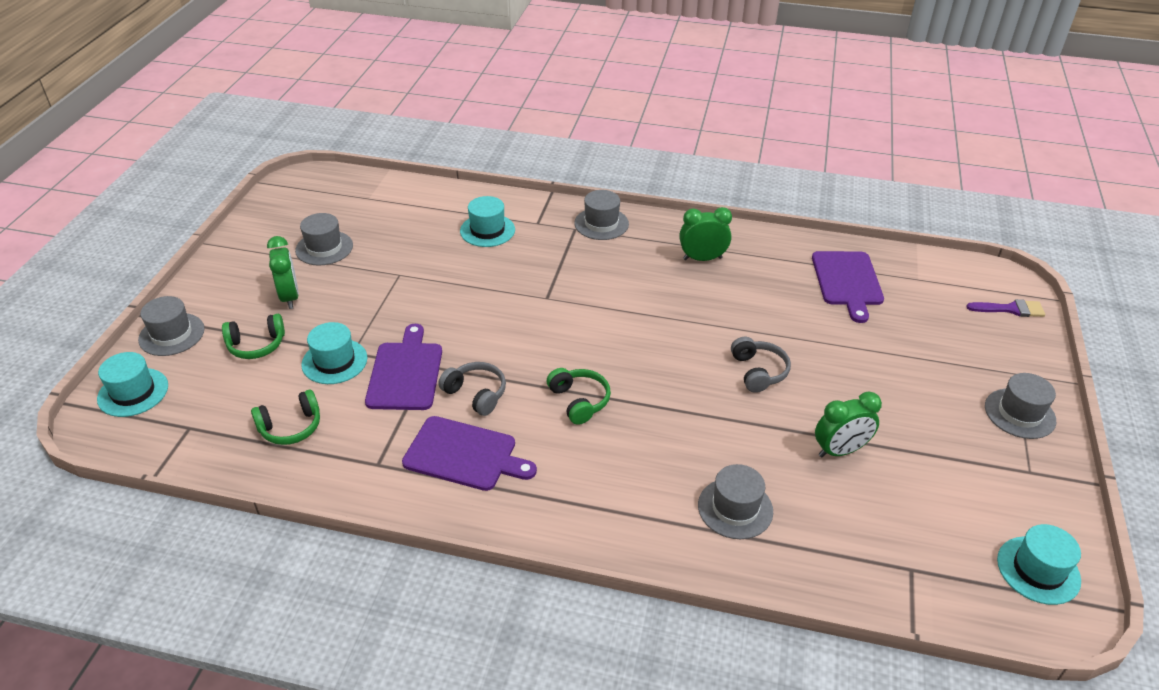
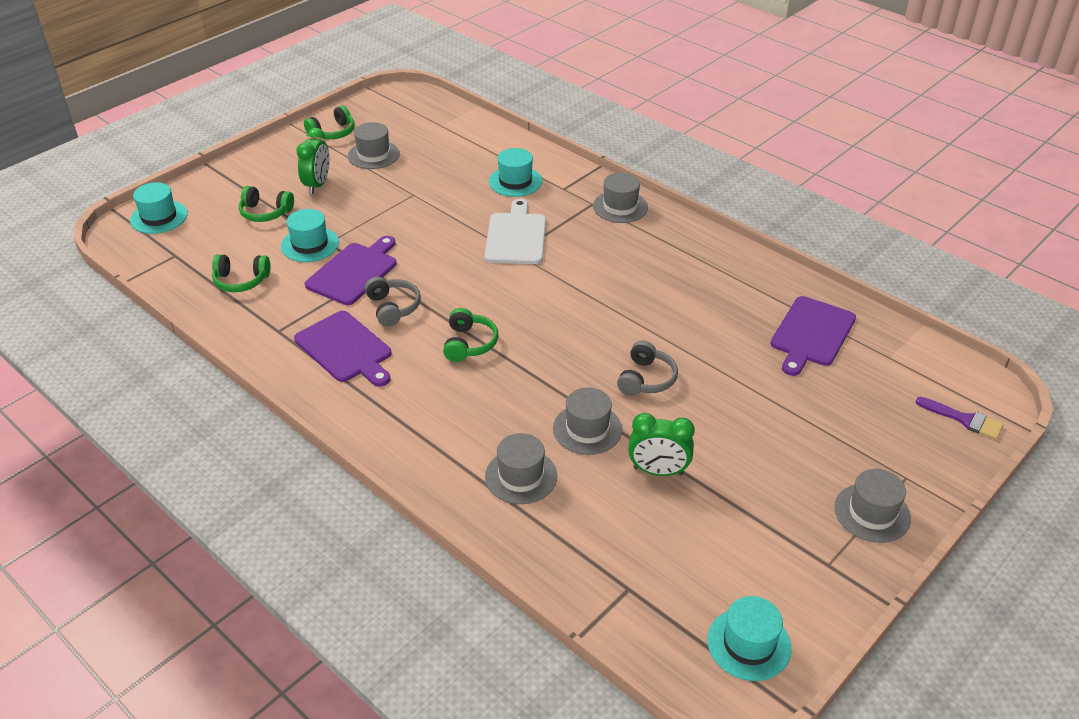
camera: 30 degrees right, 0 degrees up
grey hat [138,296,205,356] -> grey hat moved to [553,387,622,455]
green clock [679,207,732,261] -> none
none -> green headphones [304,106,355,139]
none -> white cutting board [485,199,546,264]

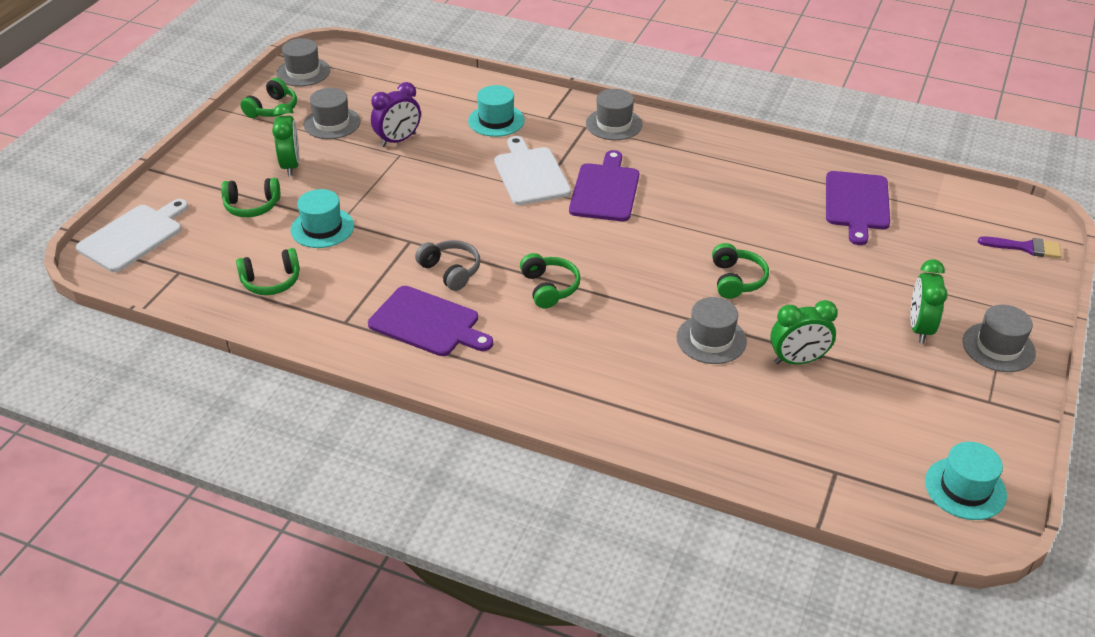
camera: 20 degrees left, 0 degrees up
turquoise hat [130,182,188,234] -> white cutting board [76,199,188,272]
purple cutting board [305,236,397,305] -> purple cutting board moved to [569,150,639,221]
grey hat [485,433,557,504] -> grey hat moved to [276,38,330,87]
grey headphones [617,340,678,396] -> green headphones [712,243,769,299]
none -> purple clock [371,82,421,147]
none -> green clock [910,259,947,343]

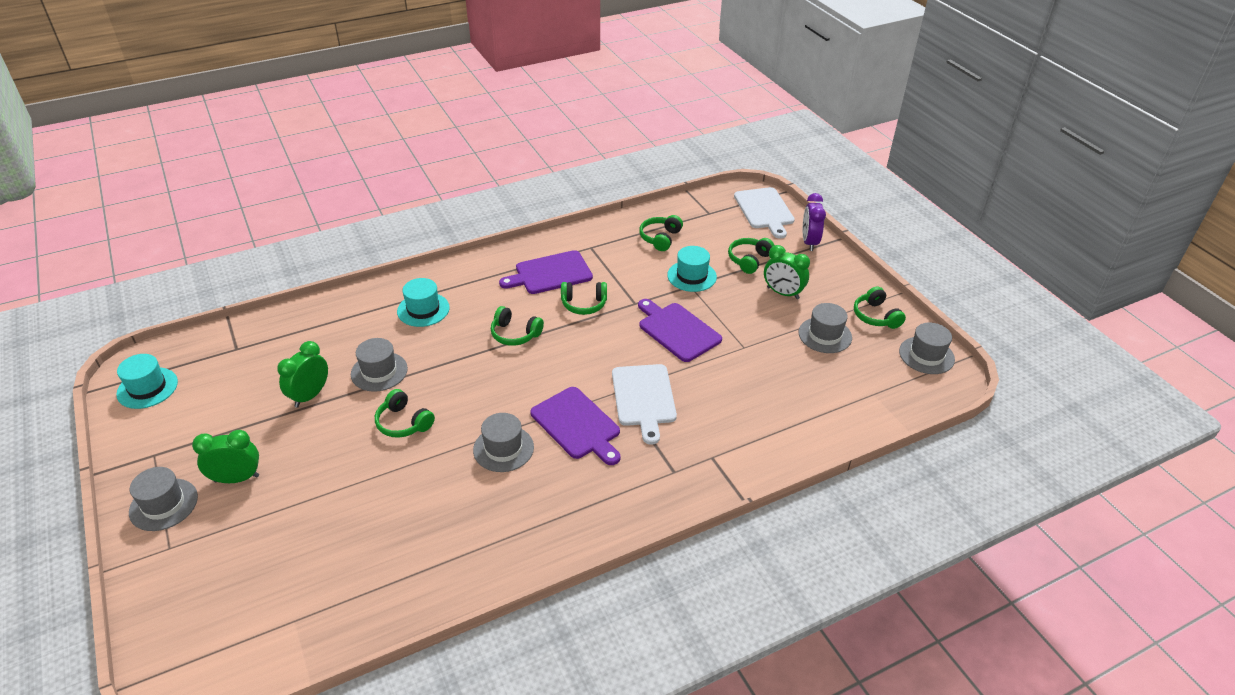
camera: 130 degrees right, 0 degrees up
purple clock [371,82,421,147] -> purple clock moved to [803,193,826,251]
grey headphones [415,240,480,291] -> green headphones [561,282,607,315]
turquoise hat [468,85,525,137] -> turquoise hat moved to [397,278,450,327]
white cutting board [494,136,571,205] -> white cutting board turned 60 degrees clockwise [612,364,677,445]
grey hat [586,89,643,140] -> grey hat moved to [473,413,534,472]
purple cutting board [826,171,890,245] -> purple cutting board moved to [638,299,722,362]
green clock [910,259,947,343] -> green clock turned 60 degrees counterclockwise [192,430,259,483]
purple brush [978,236,1061,258] -> none

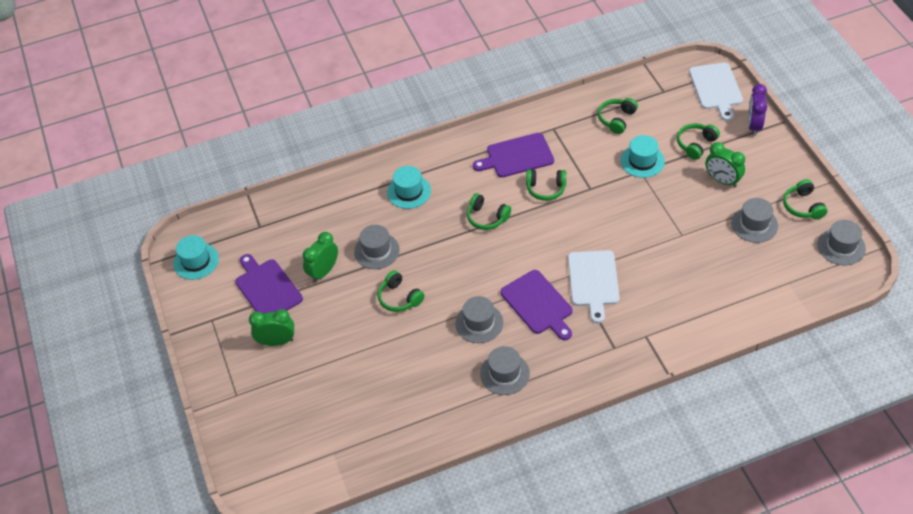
camera: 10 degrees right, 10 degrees up
grey hat [129,467,198,531] -> grey hat moved to [480,346,530,395]
purple cutting board [638,299,722,362] -> purple cutting board moved to [235,254,303,314]

